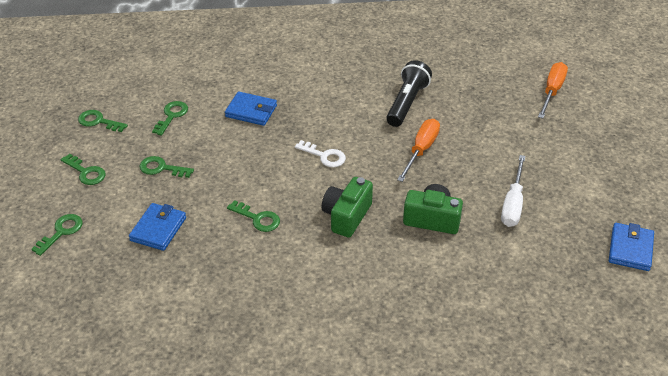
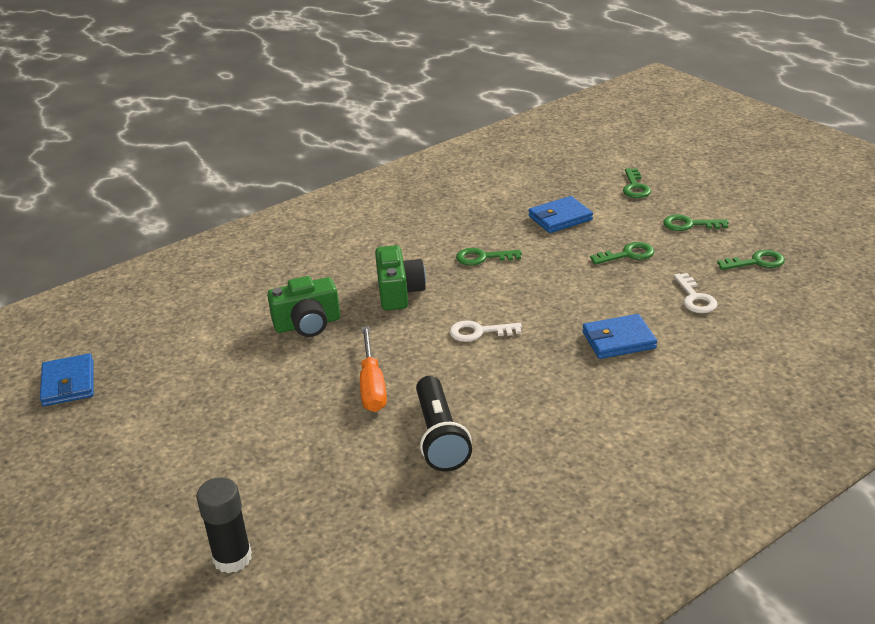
camera: 150 degrees right, 10 degrees down
blue wallet [129,203,186,251] -> blue wallet turned 75 degrees clockwise [528,196,593,233]
green key [152,101,188,136] -> white key [674,273,718,313]
white screwdriver [501,155,525,227] -> none
orange screwdriver [538,62,568,118] -> black glue stick [196,477,252,573]

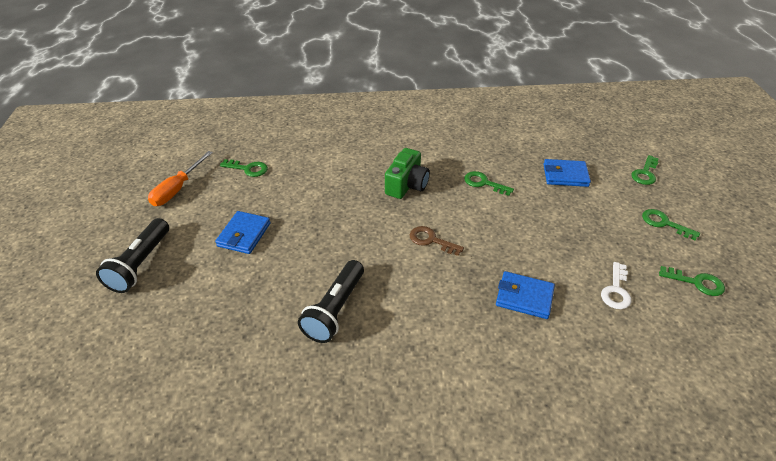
camera: 30 degrees right, 10 degrees up
blue wallet [40,353,94,406] -> blue wallet moved to [215,211,271,254]
black glue stick [196,477,252,573] -> none
green camera [267,276,340,337] -> none
orange screwdriver [360,326,387,412] -> orange screwdriver moved to [148,151,213,206]
white key [449,321,522,342] -> brown key [410,226,464,256]
green key [590,242,654,265] -> green key moved to [220,159,268,177]
none -> black flashlight [96,218,169,293]

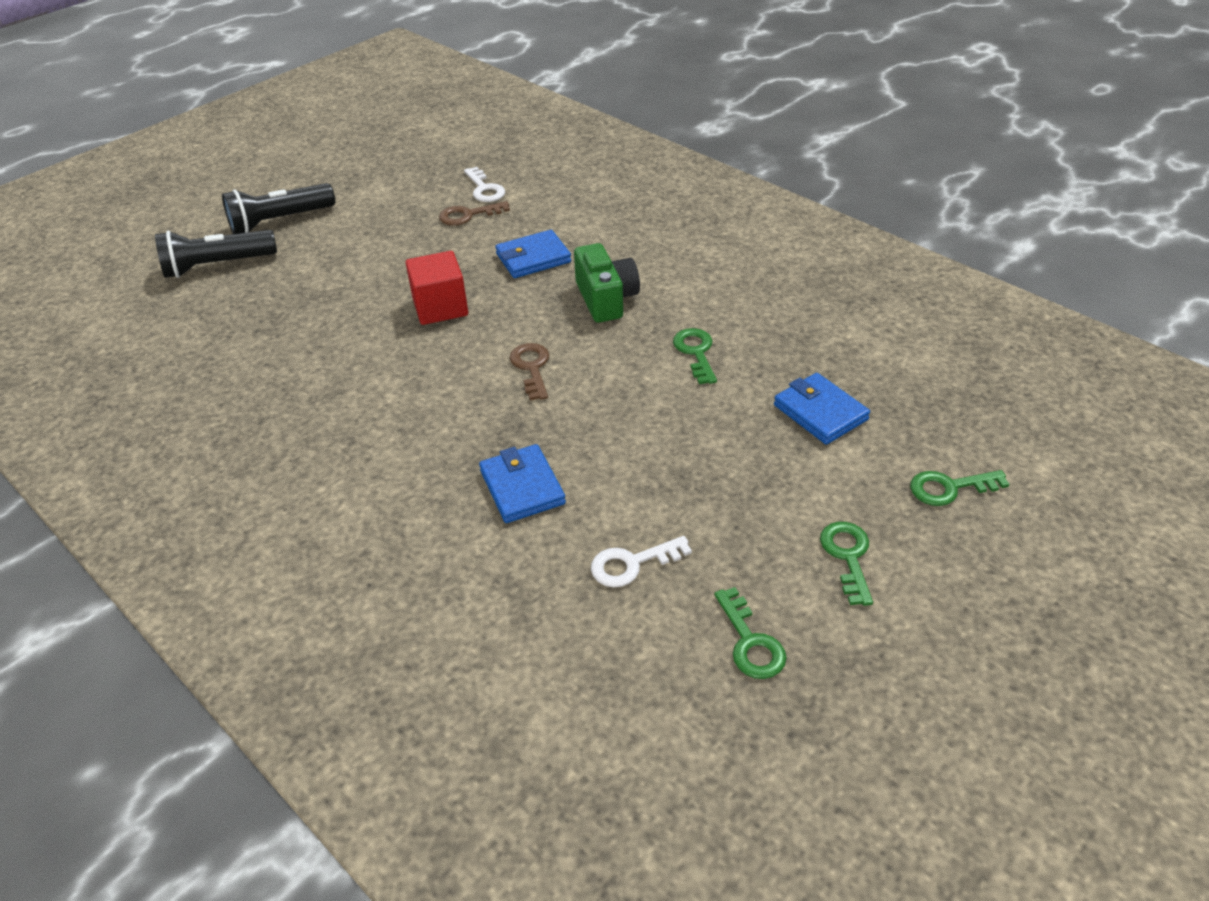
camera: 50 degrees right, 0 degrees up
orange screwdriver [148,151,213,206] -> none
blue wallet [215,211,271,254] -> blue wallet moved to [495,230,571,278]
green key [220,159,268,177] -> white key [464,167,505,202]
black flashlight [298,260,364,343] -> black flashlight moved to [155,230,277,278]
green camera [385,148,430,199] -> green camera turned 90 degrees counterclockwise [574,243,640,323]
none -> red cube [405,251,468,325]
none -> brown key [439,201,510,226]

